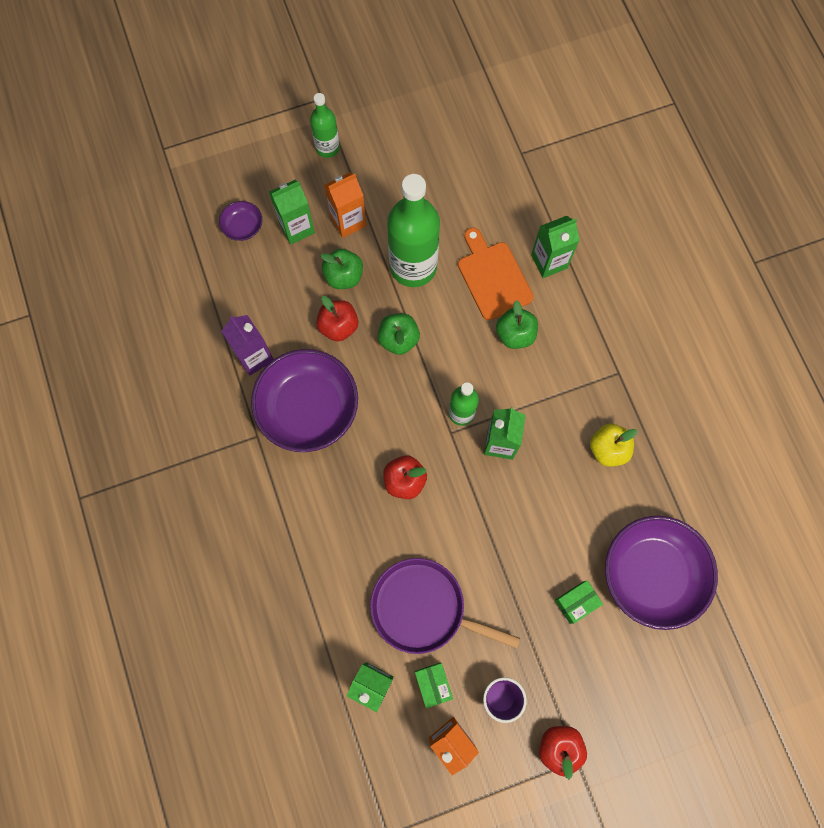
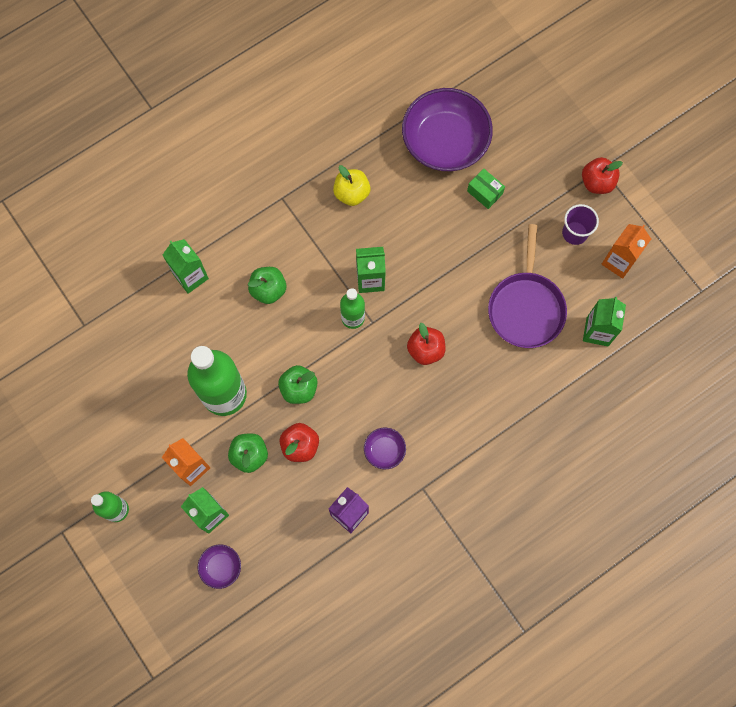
camera: 105 degrees left, 0 degrees up
purple bowl [251,349,358,452] -> purple bowl [364,428,406,469], size x0.44
green box [415,662,453,708] -> none
orange cutting board [458,228,534,320] -> none

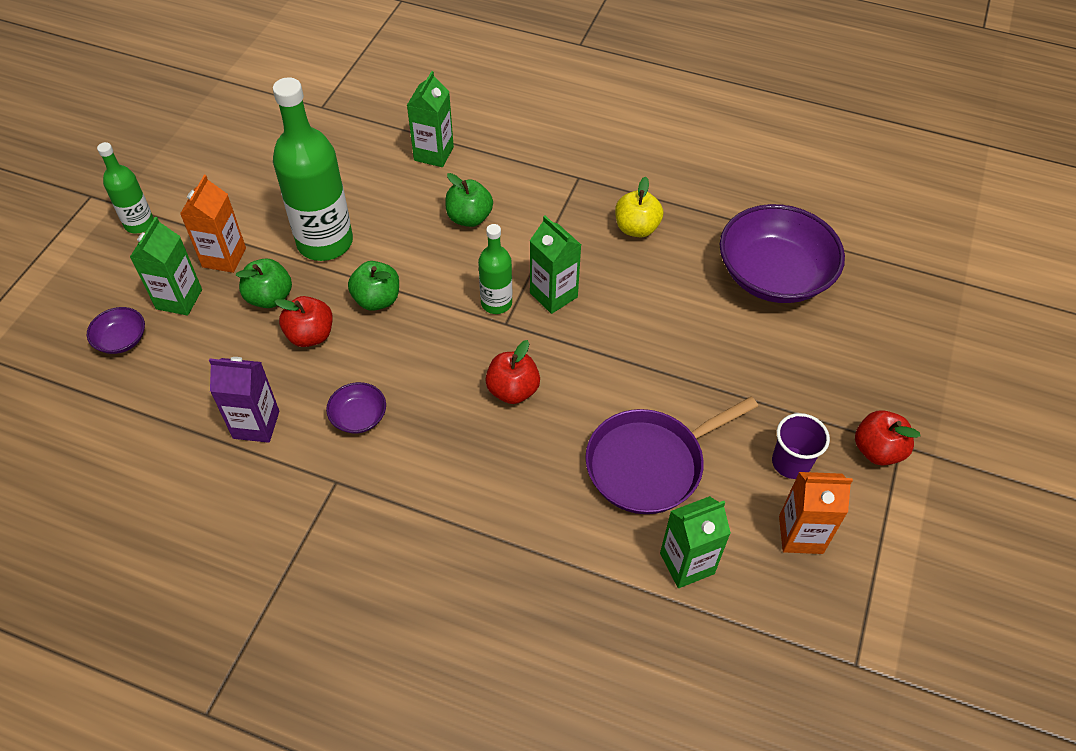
camera: 55 degrees right, 20 degrees down
green box [467,169,505,209] -> none

